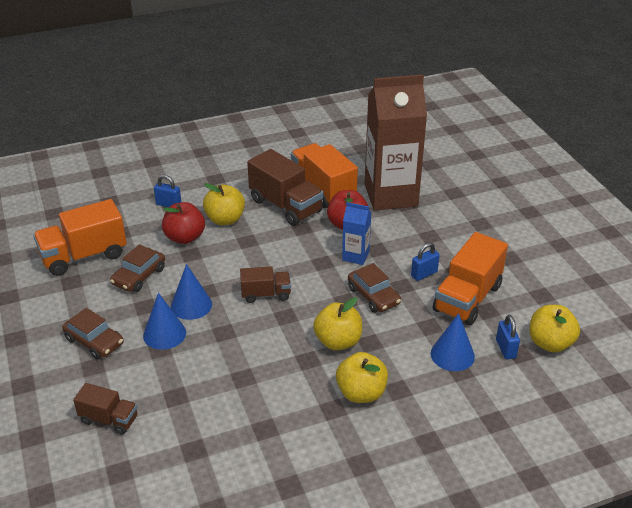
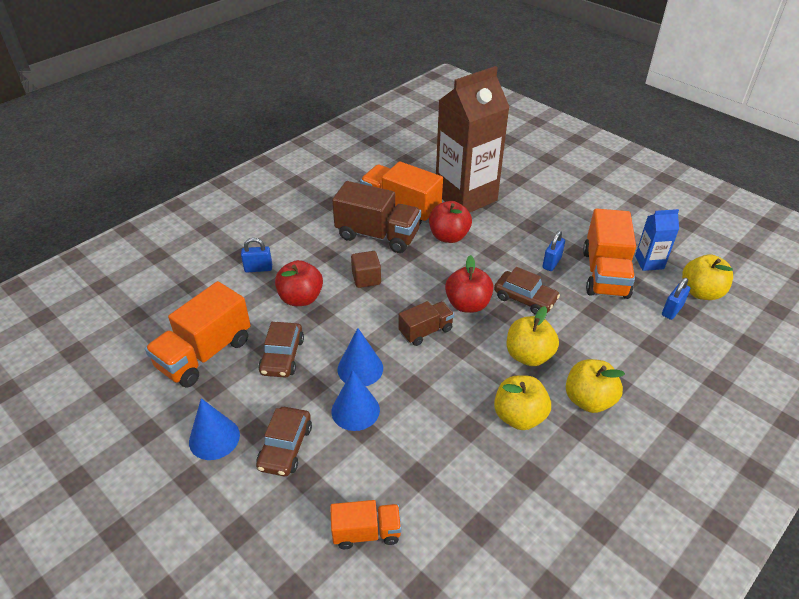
camera: 25 degrees left, 5 degrees up
brown car [62,308,124,359] -> brown car turned 90 degrees clockwise [256,407,312,476]
brown truck [73,383,137,435] -> orange truck [330,500,402,549]
yellow apple [203,183,245,225] -> yellow apple moved to [494,375,551,430]
blue carton [342,202,371,265] -> blue carton moved to [635,209,679,271]
blue cone [431,313,475,371] -> blue cone moved to [189,398,240,460]
blue padlock [496,315,520,360] -> blue padlock turned 75 degrees clockwise [662,278,690,320]
none -> brown cube [351,251,381,288]
none -> red apple [445,255,494,313]

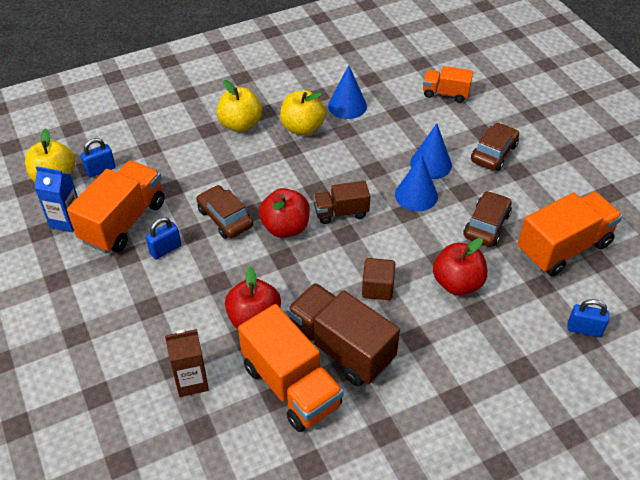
camera: 160 degrees left, 5 degrees up
blue cone [189,398,240,460] -> blue cone moved to [328,65,367,119]
blue padlock [241,238,272,272] -> blue padlock moved to [567,299,609,337]
brown carton [436,66,509,213] -> brown carton [165,329,209,397], size x0.45
yellow apple [507,306,559,366] -> none

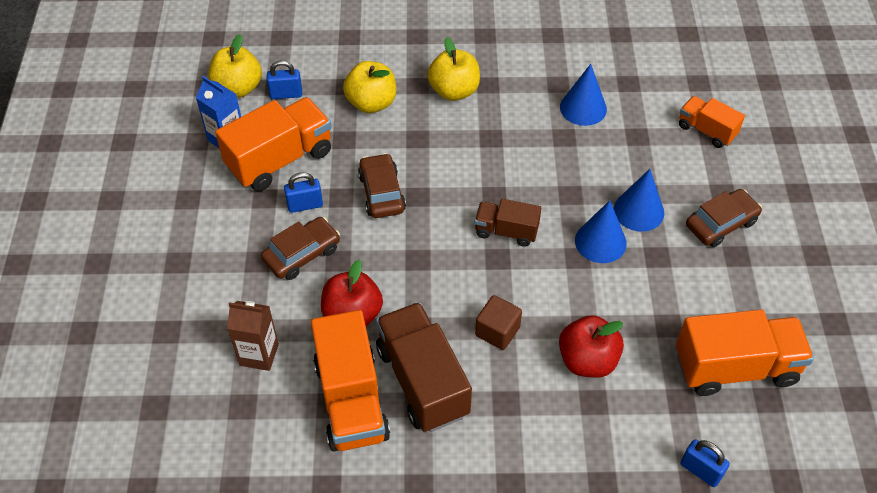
camera: 25 degrees right, 5 degrees up
red apple [259,188,310,238] -> none
yellow apple [280,90,326,135] -> yellow apple moved to [343,61,396,113]
brown car [463,191,512,247] -> brown car moved to [261,217,340,280]

